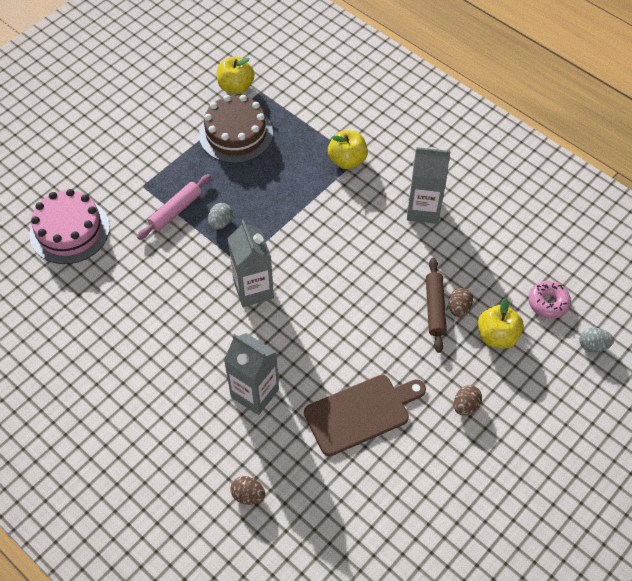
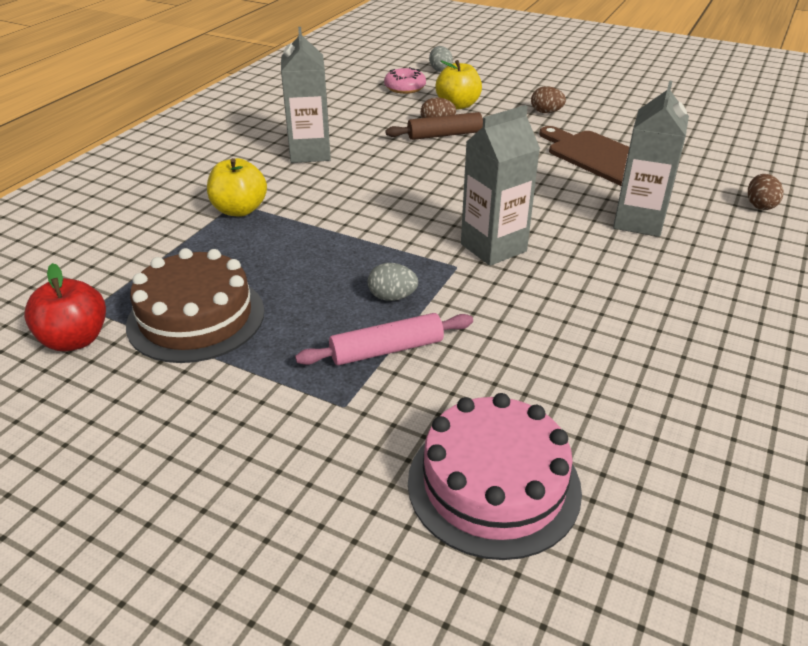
camera: 105 degrees left, 20 degrees down
pink rolling pin [137,174,211,240] -> pink rolling pin turned 45 degrees counterclockwise [295,313,473,365]
yellow apple [217,56,254,94] -> red apple [24,263,106,351]

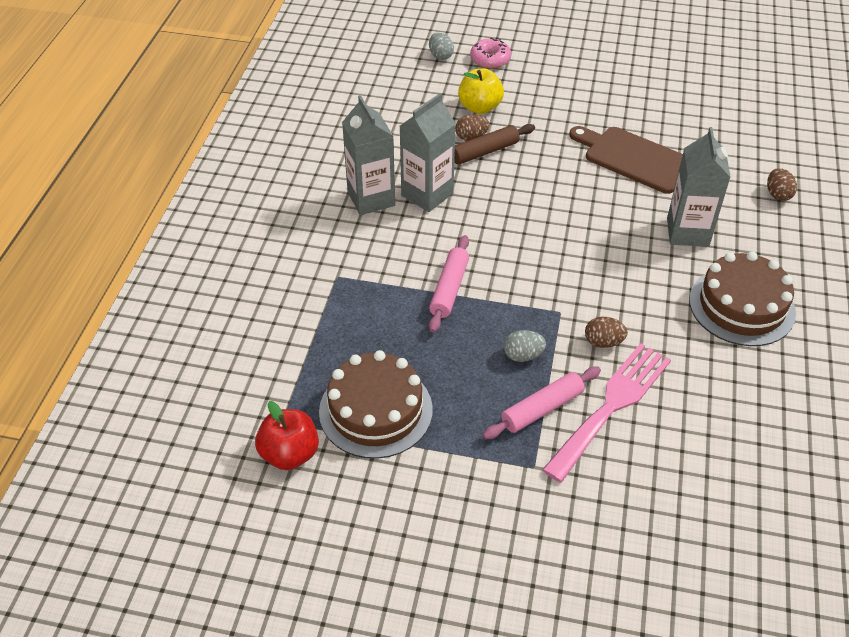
camera: 15 degrees left, 10 degrees up
yellow apple [207,158,267,217] -> none
pink donut [384,67,426,94] -> pink donut moved to [470,38,511,69]
pink cake [408,393,582,560] -> none
grey carton [461,105,540,266] -> grey carton moved to [400,93,456,212]
brown egg [531,86,566,113] -> brown egg moved to [585,317,628,348]
none -> pink rolling pin [429,235,469,333]
none -> pink fork [542,343,671,483]
none -> brown cake [689,251,796,346]

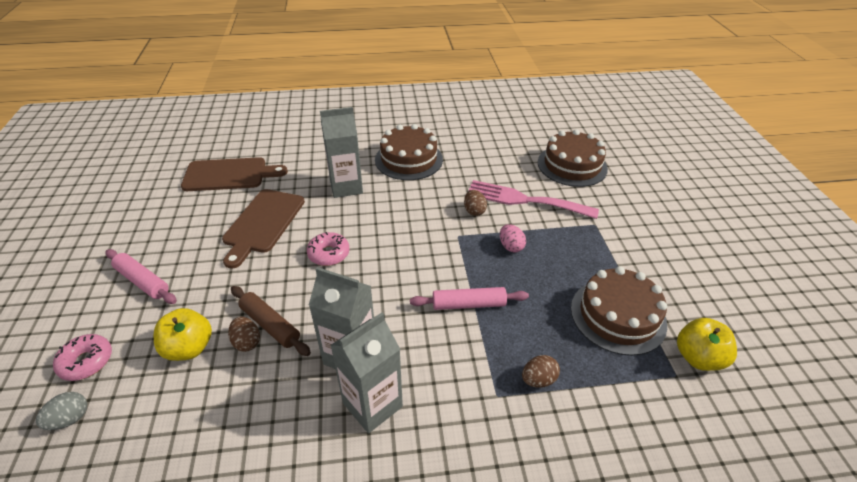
camera: 110 degrees left, 5 degrees down
red apple [255,401,319,470] -> yellow apple [677,318,737,371]
pink rolling pin [483,367,601,439] -> pink rolling pin moved to [106,249,177,304]
grey egg [504,330,546,362] -> pink egg [500,224,526,252]
brown egg [767,168,797,201] -> brown egg moved to [522,355,560,388]
none -> brown cutting board [181,157,288,191]
none -> pink donut [307,232,350,266]
none -> brown cake [538,129,608,187]

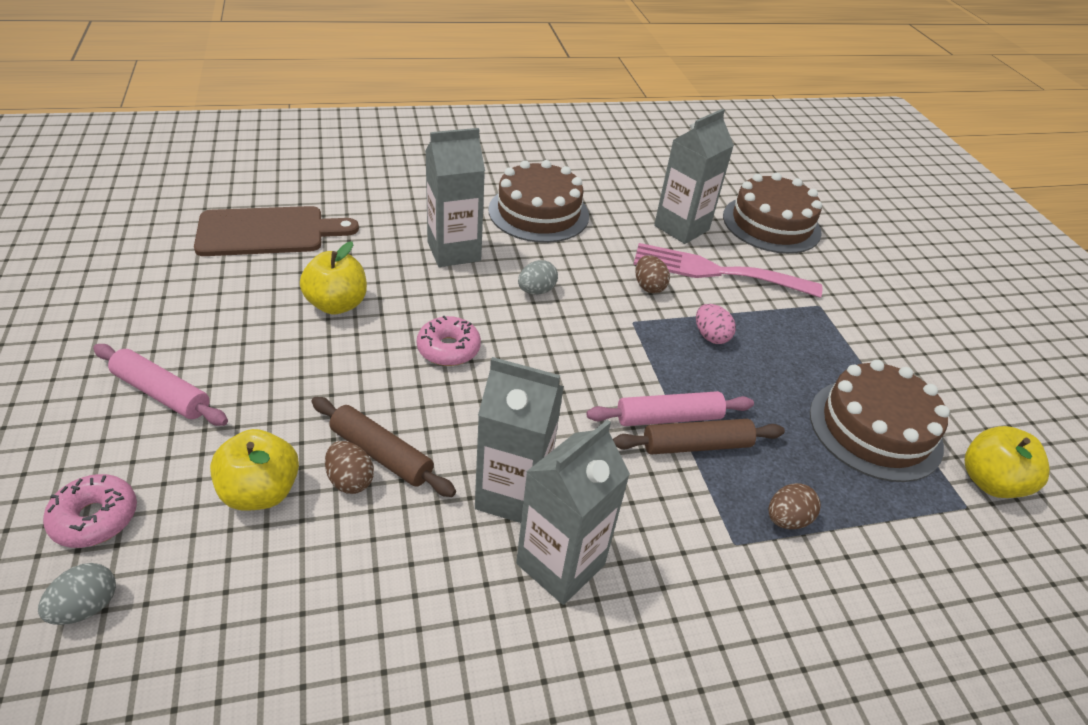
camera: 10 degrees left, 0 degrees up
brown cutting board [222,189,305,269] -> yellow apple [300,241,367,314]
none -> grey egg [518,260,558,295]
none -> brown rolling pin [613,419,785,455]
none -> grey carton [654,109,734,244]

